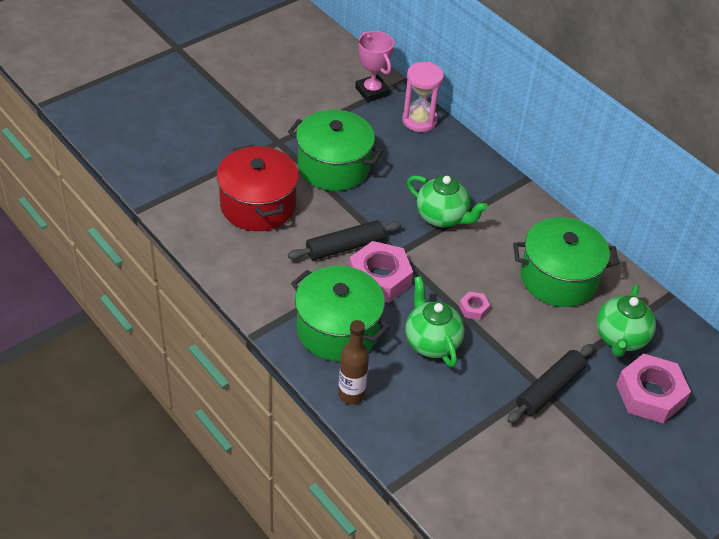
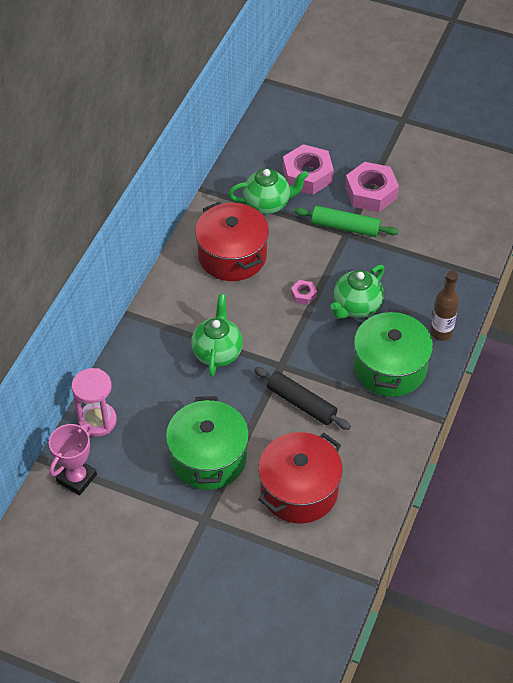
camera: 115 degrees left, 5 degrees up
pink nut [349,241,413,303] -> pink nut moved to [345,162,399,212]
black rolling pin [507,344,594,423] -> green rolling pin [294,206,399,237]
green pot [513,217,619,307] -> red pot [195,202,269,281]

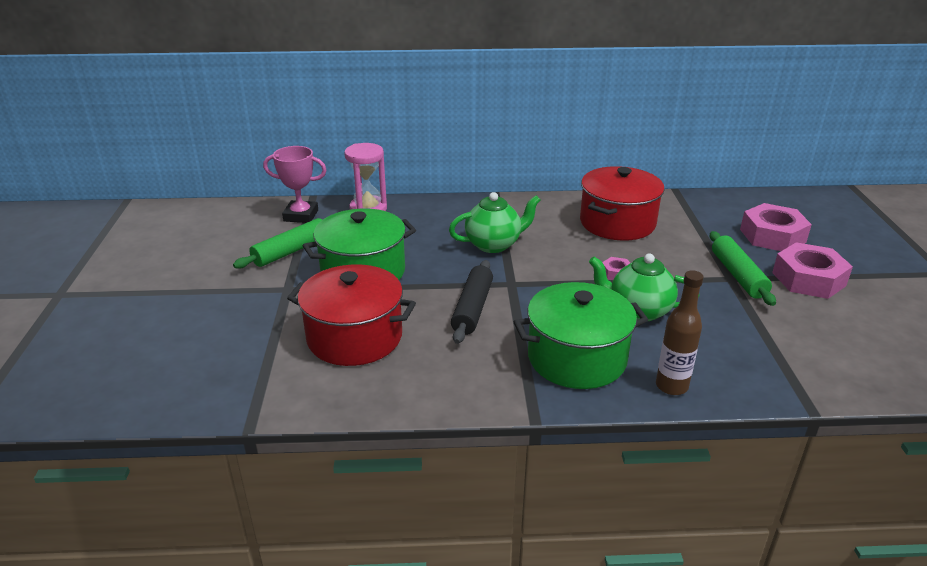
camera: 65 degrees right, 20 degrees down
green teapot [228,169,308,214] -> none
none -> green rolling pin [233,218,322,269]

